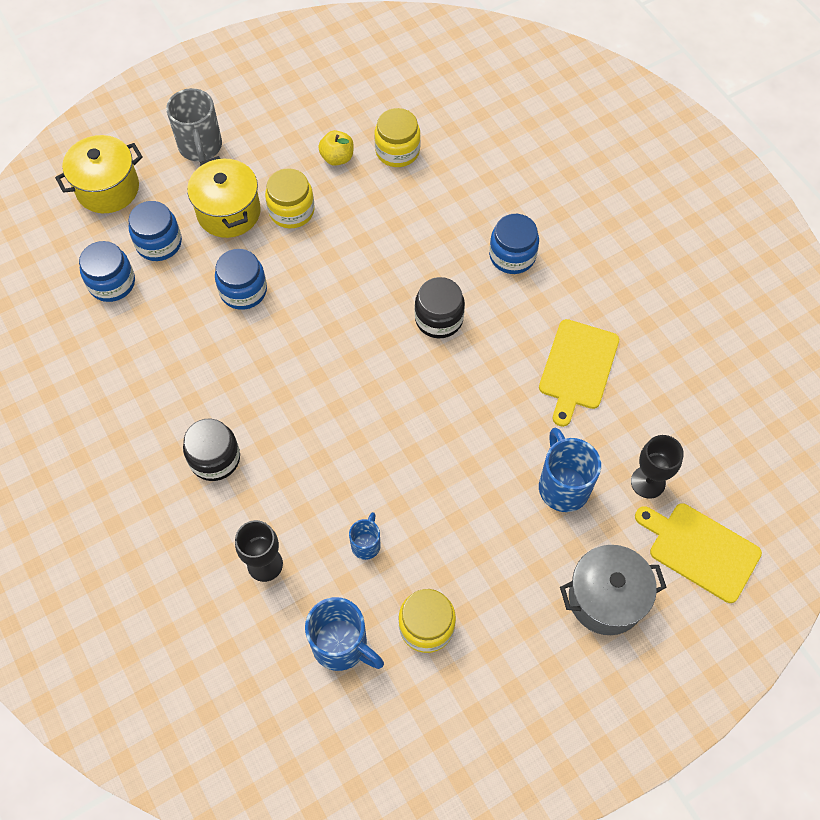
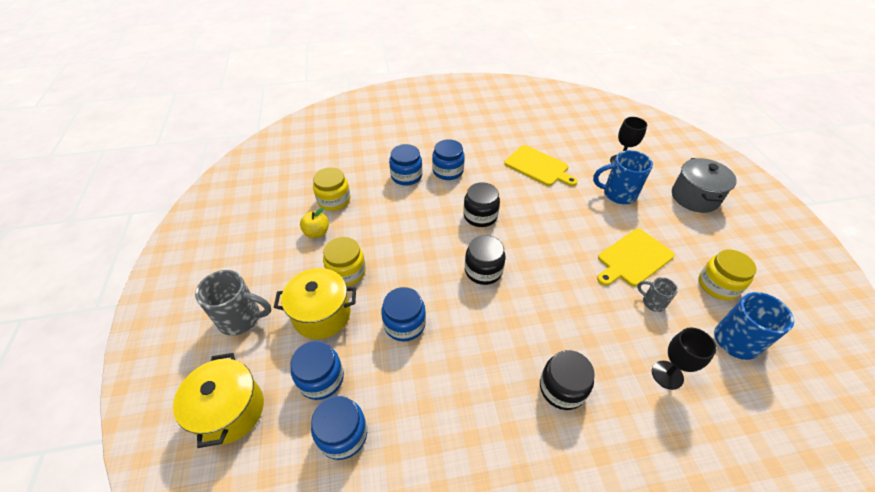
camera: 70 degrees left, 15 degrees down
blue mug [349,512,381,560] -> grey mug [637,277,678,312]
yellow cutting board [635,503,762,603] -> yellow cutting board moved to [597,229,675,287]
none -> blue jar [389,144,422,186]
none -> black jar [465,235,505,285]

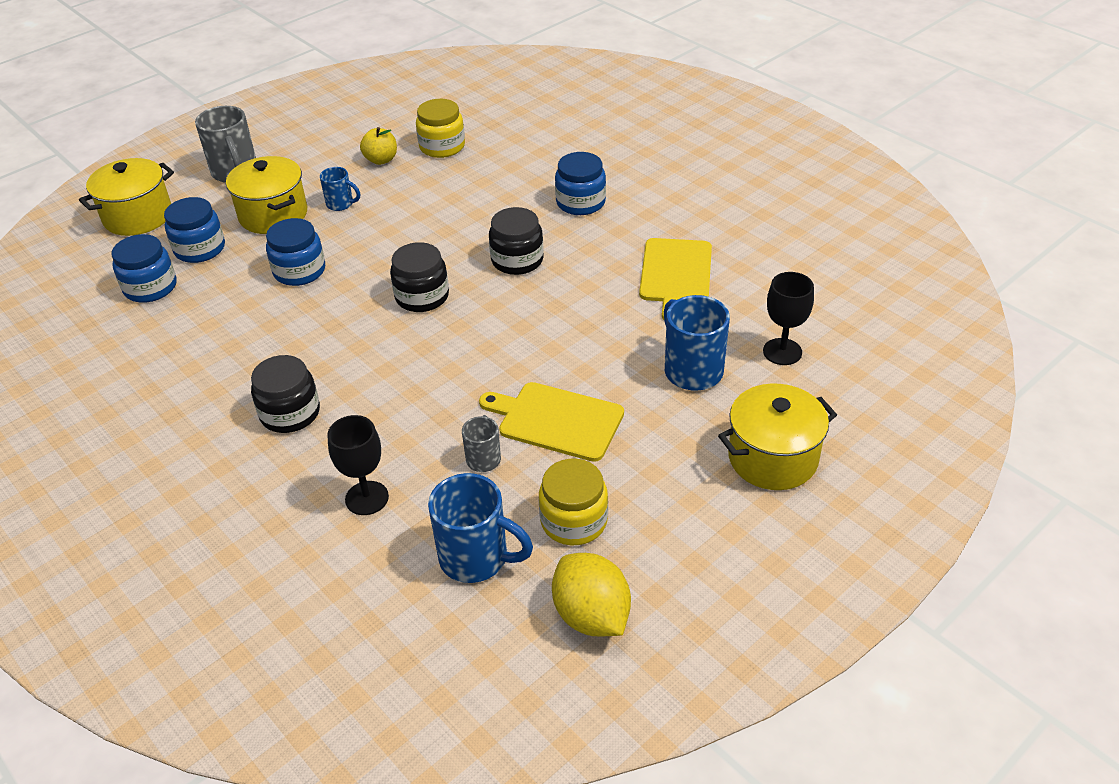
camera: 60 degrees right, 5 degrees down
yellow jar [323,237,366,286] -> blue mug [320,167,360,211]
blue jar [389,144,422,186] -> none
grey pot [672,158,737,213] -> yellow pot [718,384,837,490]
none -> yellow lemon [552,553,631,636]

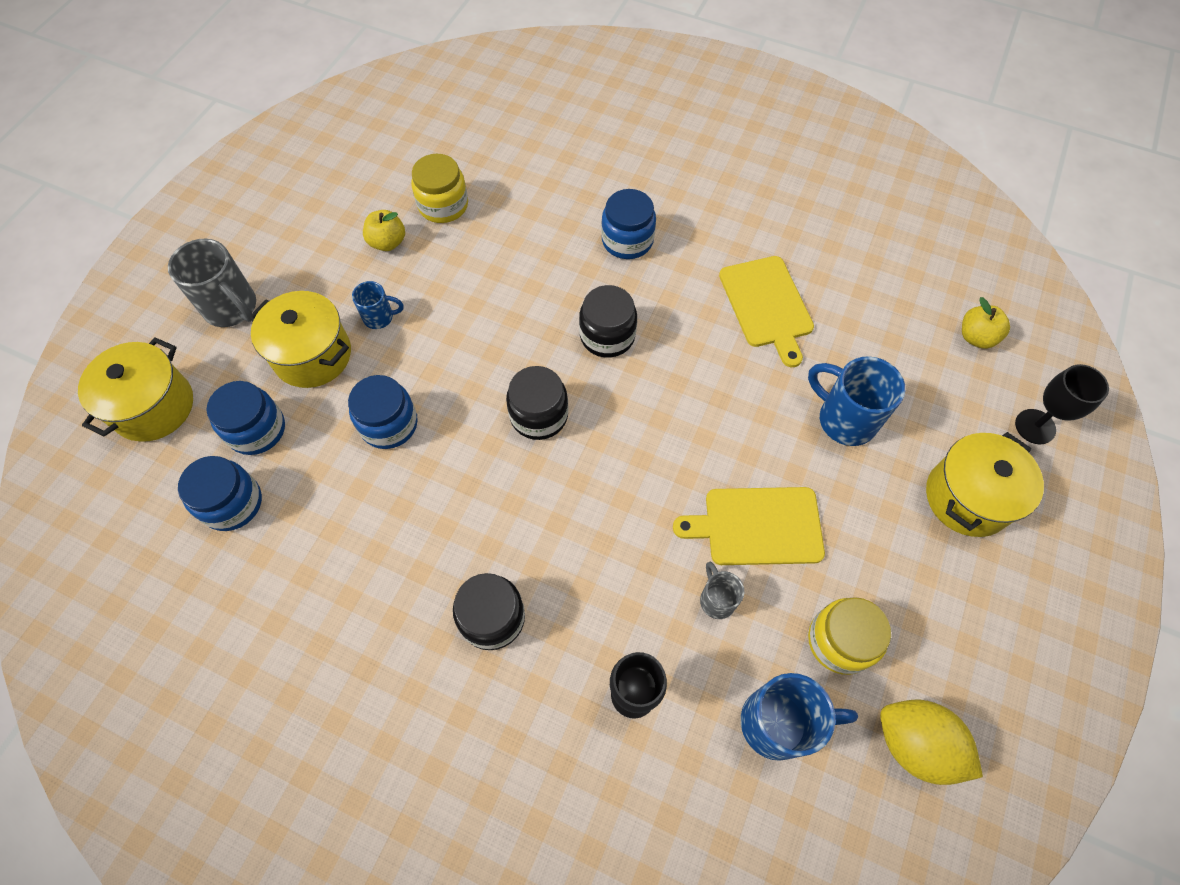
camera: 25 degrees left, 20 degrees up
black goblet [763,272,814,365] -> black goblet moved to [1015,364,1109,445]
none -> yellow apple [962,297,1010,349]

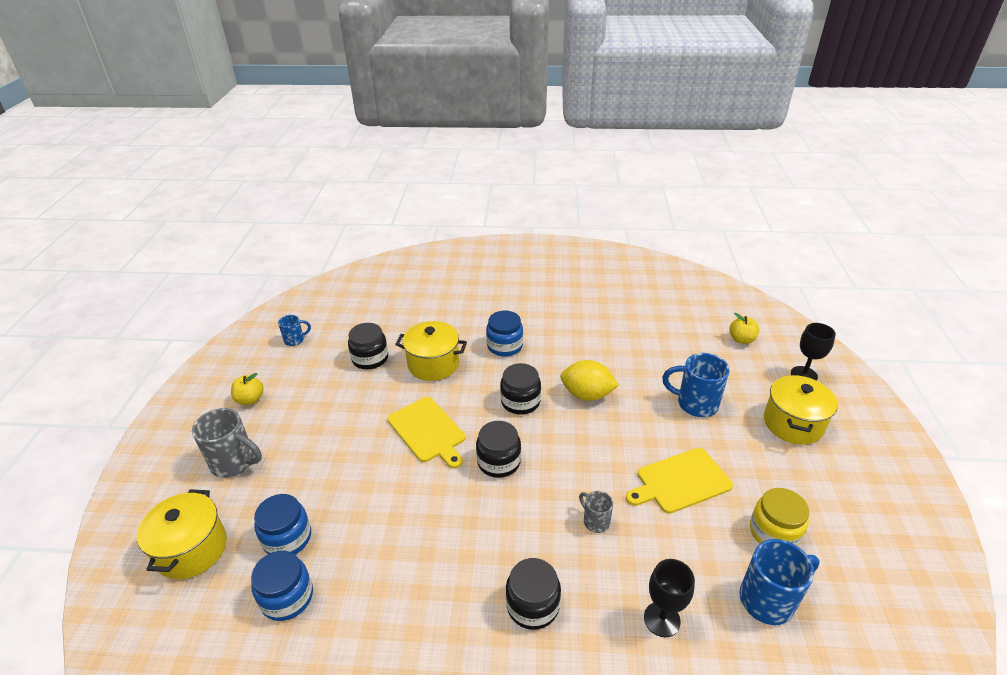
camera: 20 degrees left, 25 degrees down
yellow pot [249,291,351,388] -> yellow pot moved to [395,321,467,381]
blue jar [348,375,418,449] -> none
blue mug [352,281,404,329] -> blue mug moved to [278,315,311,346]
yellow apple [363,210,405,251] -> yellow apple moved to [231,373,264,405]
yellow jar [411,154,468,223] -> black jar [348,323,388,370]
grey mug [700,562,745,619] -> grey mug moved to [579,491,613,533]
yellow cutting board [719,256,814,367] -> yellow cutting board moved to [387,397,465,469]
yellow lemon [880,700,983,785] -> yellow lemon moved to [560,360,619,401]

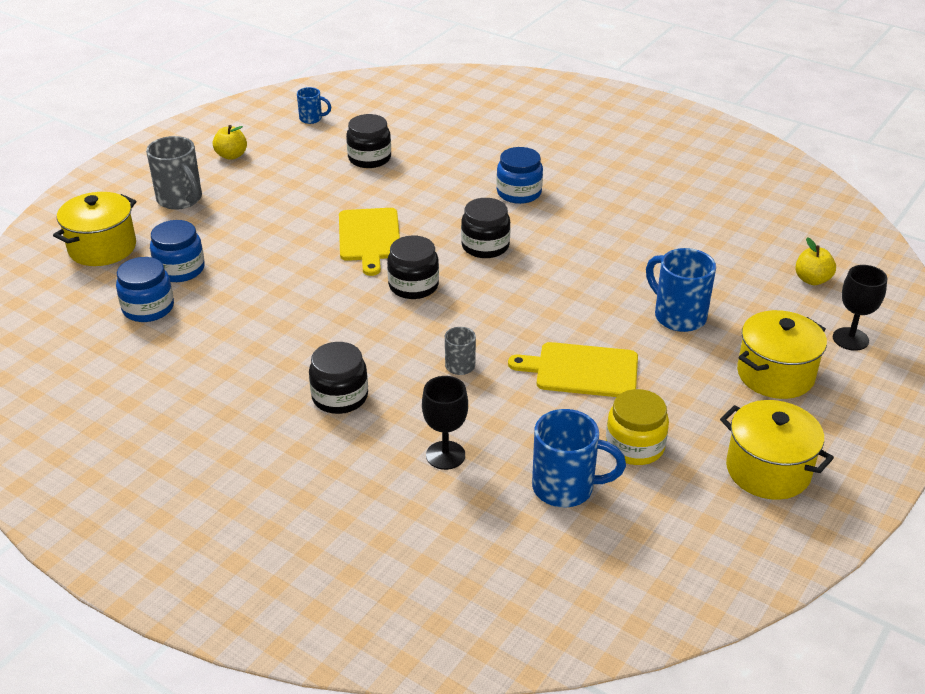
camera: 30 degrees right, 0 degrees up
yellow pot [395,321,467,381] -> yellow pot moved to [720,400,834,500]
yellow lemon [560,360,619,401] -> none

